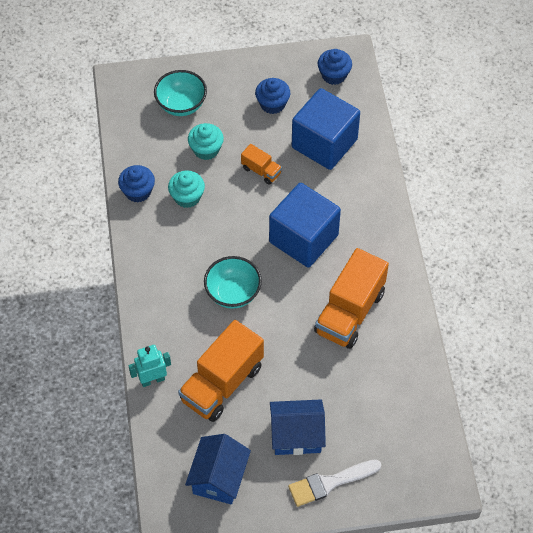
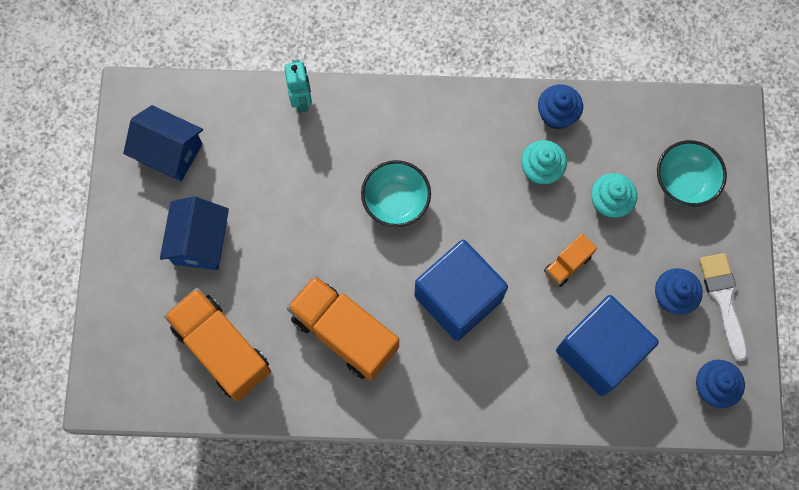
camera: 100 degrees right, 15 degrees up
orange truck [178,320,264,422] -> orange truck moved to [164,288,271,401]
white brush [288,459,381,507] -> white brush moved to [699,253,747,361]

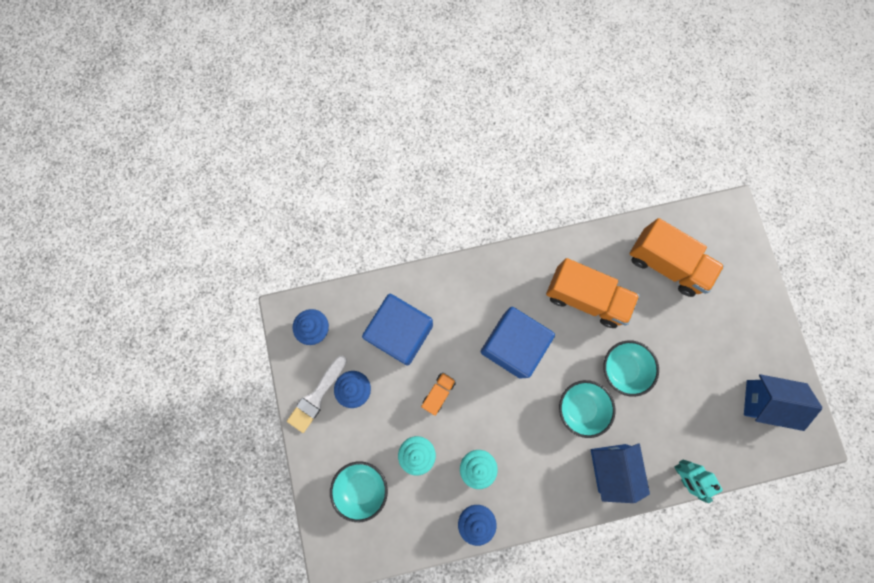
camera: 165 degrees right, 5 degrees up
blue house [160,196,229,270] -> blue house moved to [591,443,650,503]
white brush [699,253,747,361] -> white brush turned 60 degrees clockwise [287,356,347,433]
none -> turquoise bowl [603,340,659,397]

